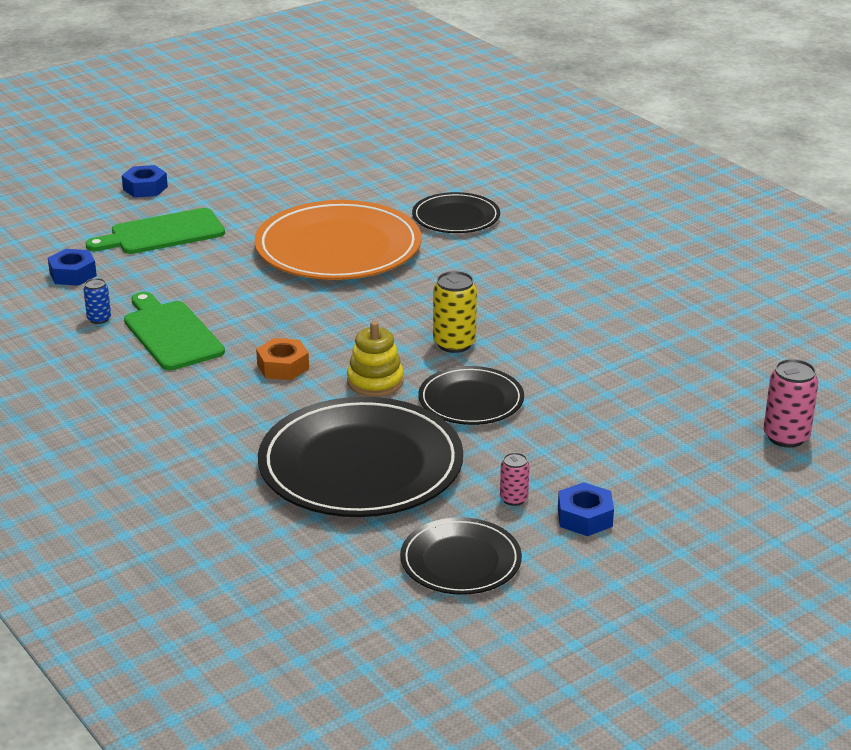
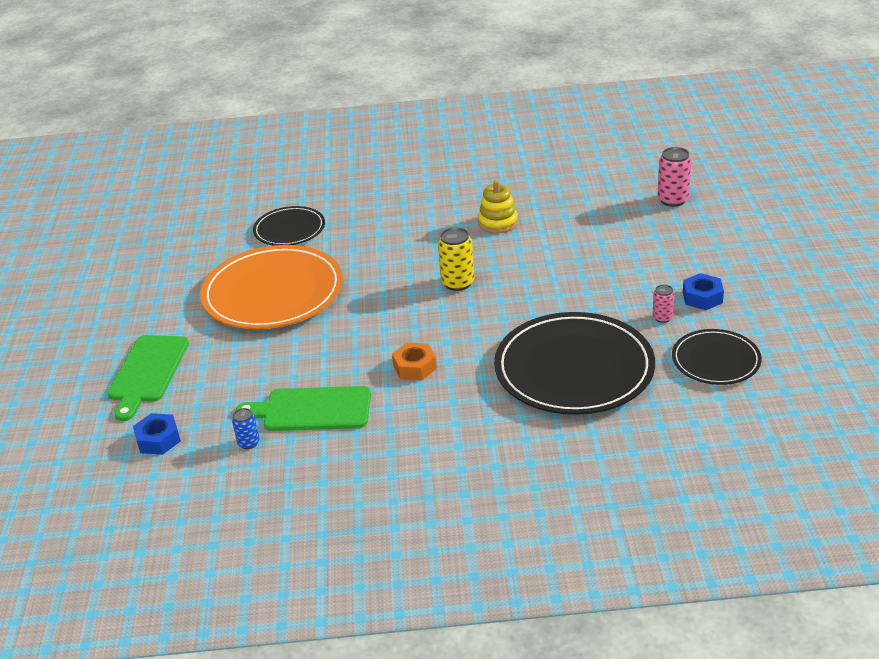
camera: 55 degrees left, 5 degrees up
blue nut [122,165,168,198] -> none
yellow stacking toy [347,321,404,397] -> yellow stacking toy moved to [478,180,518,233]
black plate [418,366,524,425] -> none

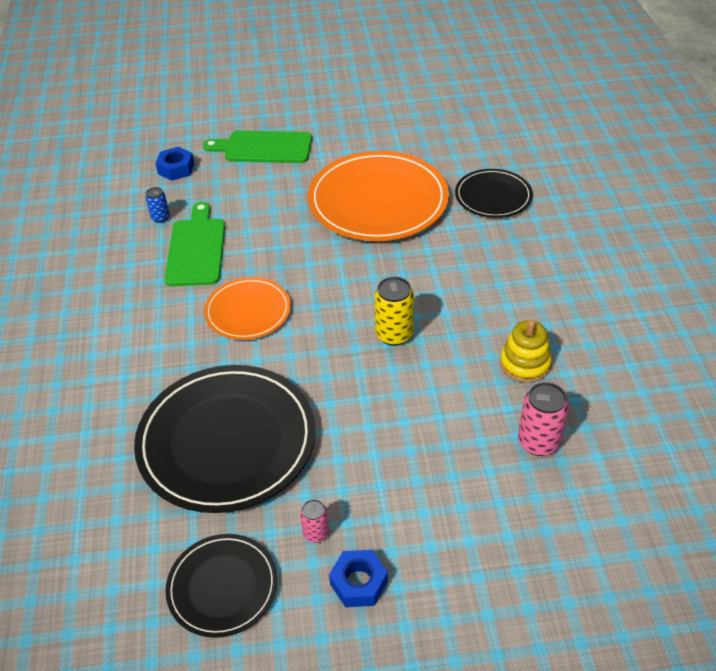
camera: 85 degrees right, 10 degrees up
orange nut [392,342,437,380] -> orange plate [204,277,291,340]
pink can [658,147,691,207] -> pink can moved to [518,382,569,456]

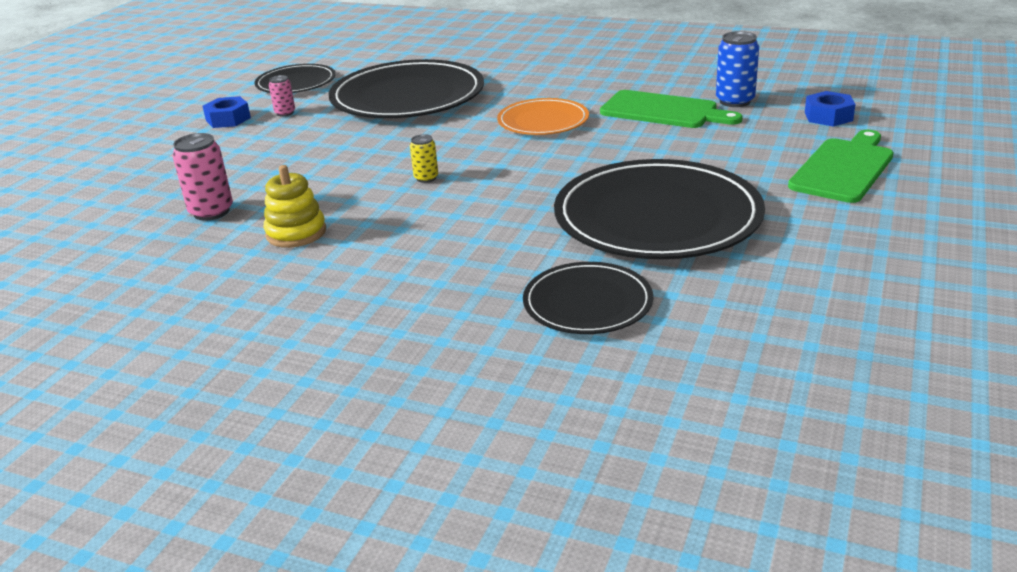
camera: 120 degrees right, 15 degrees down
blue can [146,187,170,223] -> blue can [716,31,759,107], size x1.73
orange plate [308,151,449,241] -> black plate [554,159,765,259]
yellow can [374,277,414,346] -> yellow can [410,134,438,183], size x0.58

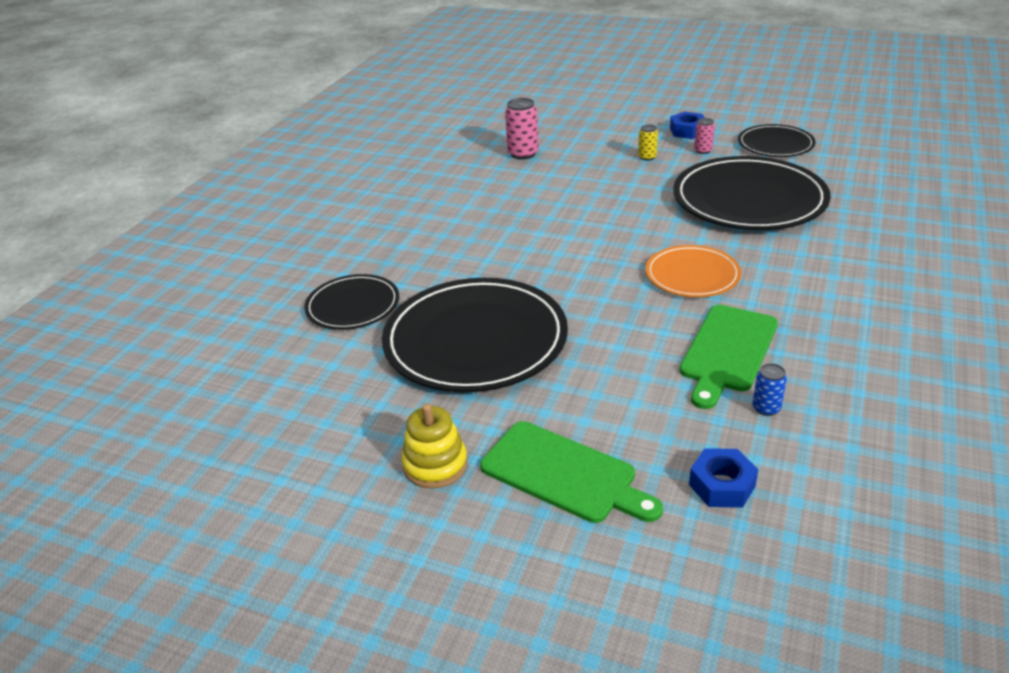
camera: 90 degrees right, 5 degrees up
yellow stacking toy [264,165,326,248] -> yellow stacking toy moved to [401,404,468,489]
yellow can [410,134,438,183] -> yellow can moved to [638,124,658,161]
blue can [716,31,759,107] -> blue can [753,363,787,416], size x0.58

